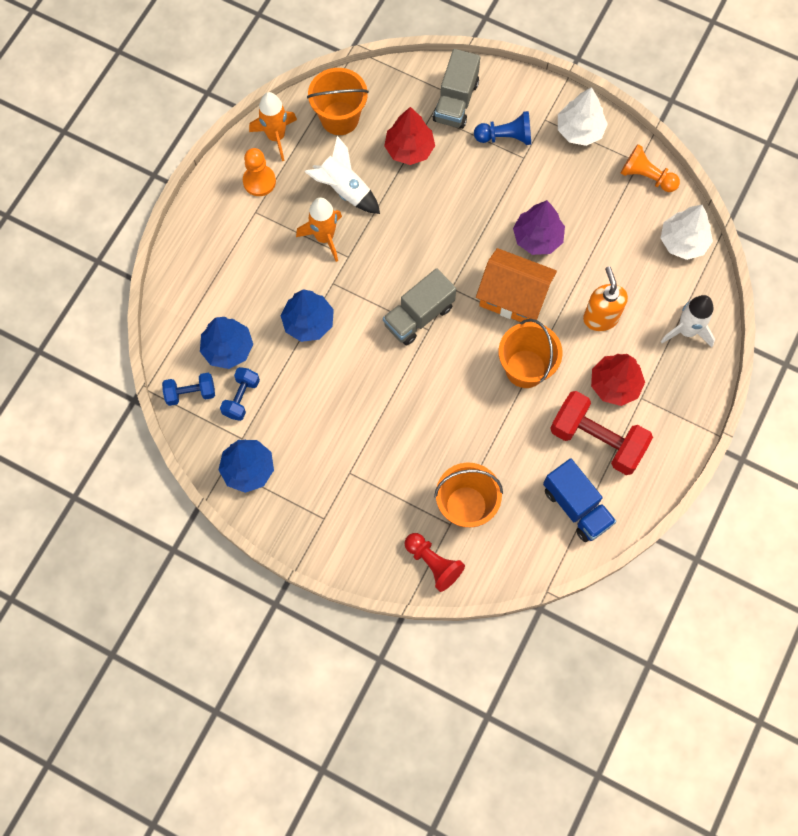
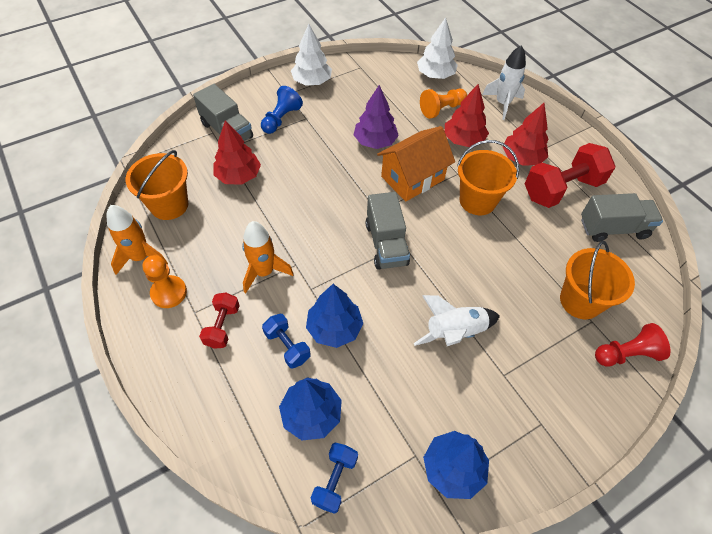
camera: 60 degrees left, 15 degrees down
blue dumbbell [220,367,260,421] -> blue dumbbell moved to [262,314,310,369]
white rocket [305,136,380,214] -> white rocket moved to [414,295,500,346]
blue truck [543,458,616,542] -> grey truck [581,193,663,242]
orange soap dispenser [583,266,628,331] -> red tree [445,84,489,147]
orange pawn [621,144,680,192] -> orange pawn moved to [420,89,467,119]
none -> red dumbbell [199,292,240,349]

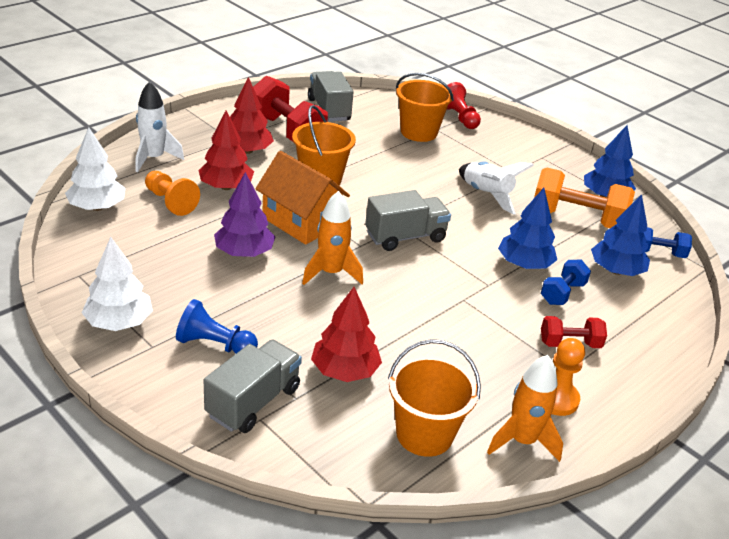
camera: 105 degrees left, 20 degrees down
orange rocket [242,221,294,293] -> orange rocket moved to [302,191,363,285]
none -> orange dumbbell [534,168,635,228]

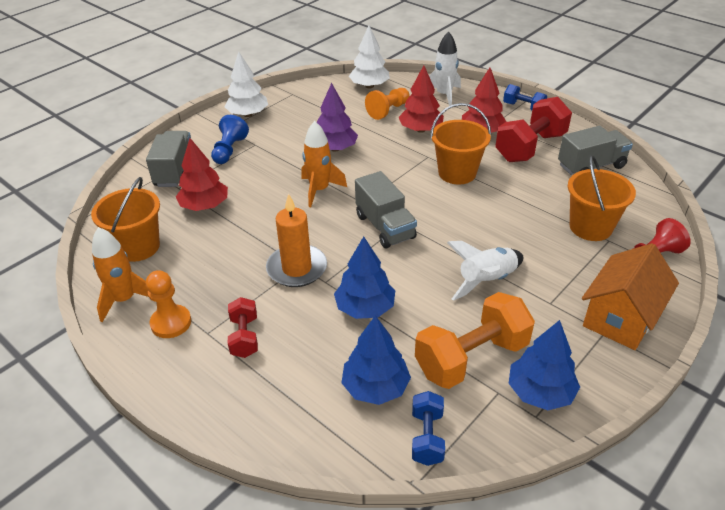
camera: 90 degrees right, 5 degrees up
grey truck [204,340,302,433] -> grey truck turned 120 degrees counterclockwise [146,131,191,187]
orange house [255,151,350,245] -> orange house moved to [582,243,679,350]
orange dumbbell [534,168,635,228] -> orange dumbbell turned 45 degrees clockwise [415,292,535,389]
blue dumbbell [541,260,591,305] -> blue dumbbell moved to [503,84,547,110]
none -> orange candle [266,193,327,287]

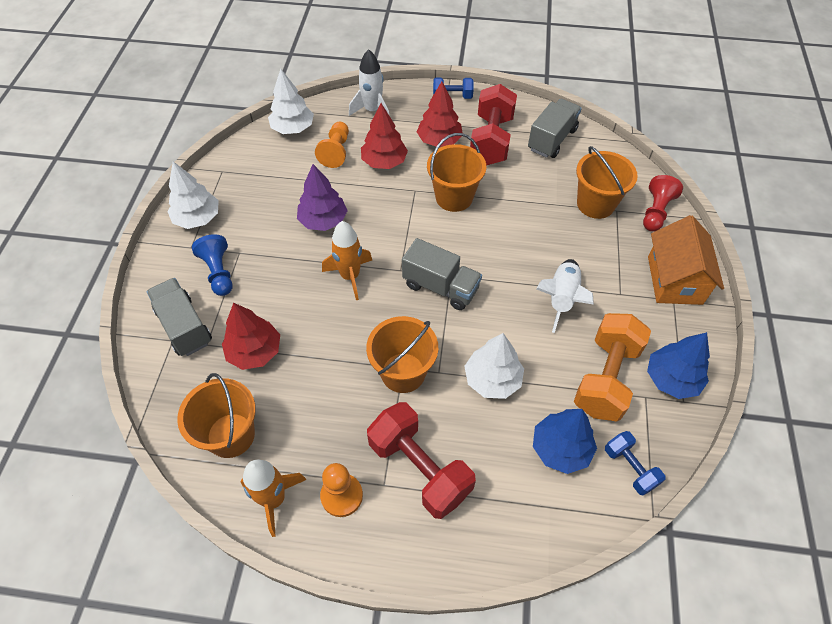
camera: 35 degrees left, 15 degrees up
red dumbbell [228,297,258,358] -> red dumbbell [367,402,476,519], size x1.86
orange candle [266,193,327,287] -> orange bucket [366,316,438,393]
blue tree [334,236,395,319] -> white tree [464,333,524,399]

